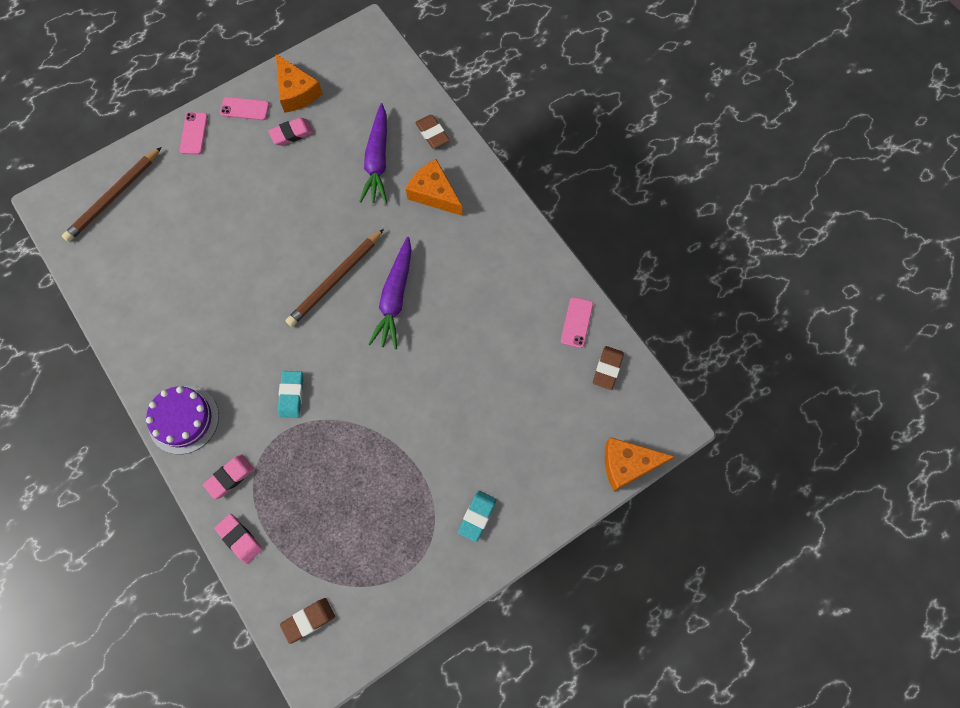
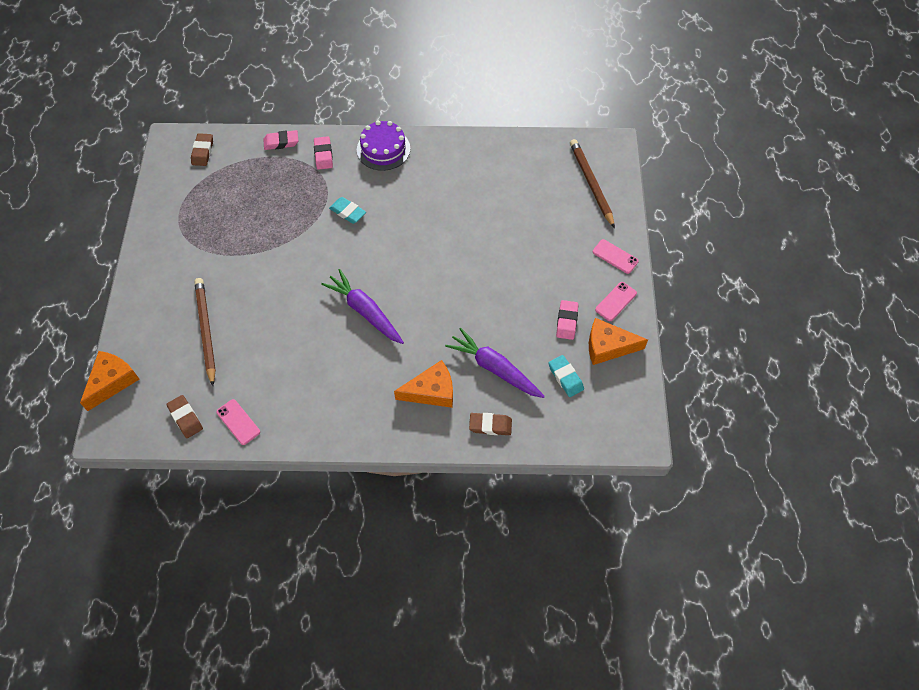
camera: 125 degrees right, 10 degrees down
brown pencil [286,229,384,327] -> brown pencil moved to [194,278,216,386]
turquoise eraser [458,491,497,542] -> turquoise eraser moved to [548,355,584,397]

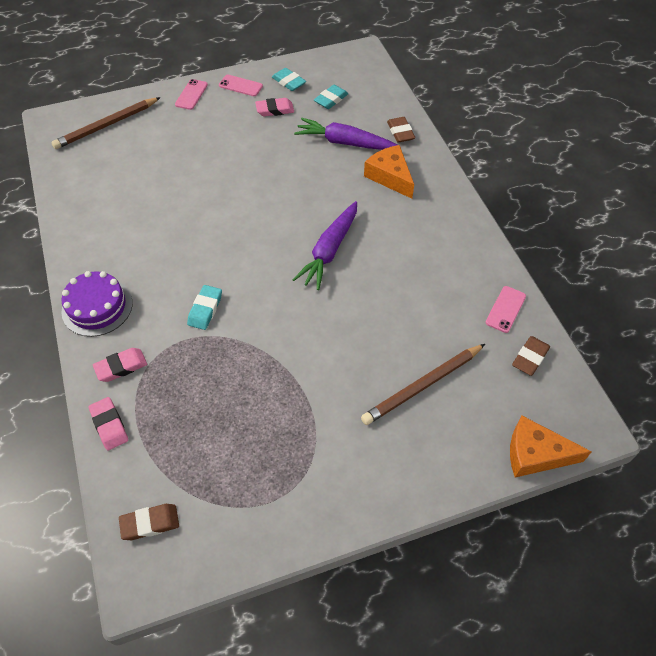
camera: 110 degrees left, 5 degrees down
purple carrot [445,327,545,398] -> purple carrot turned 90 degrees clockwise [294,118,397,150]
orange cheese [589,318,648,365] -> turquoise eraser [272,68,306,91]

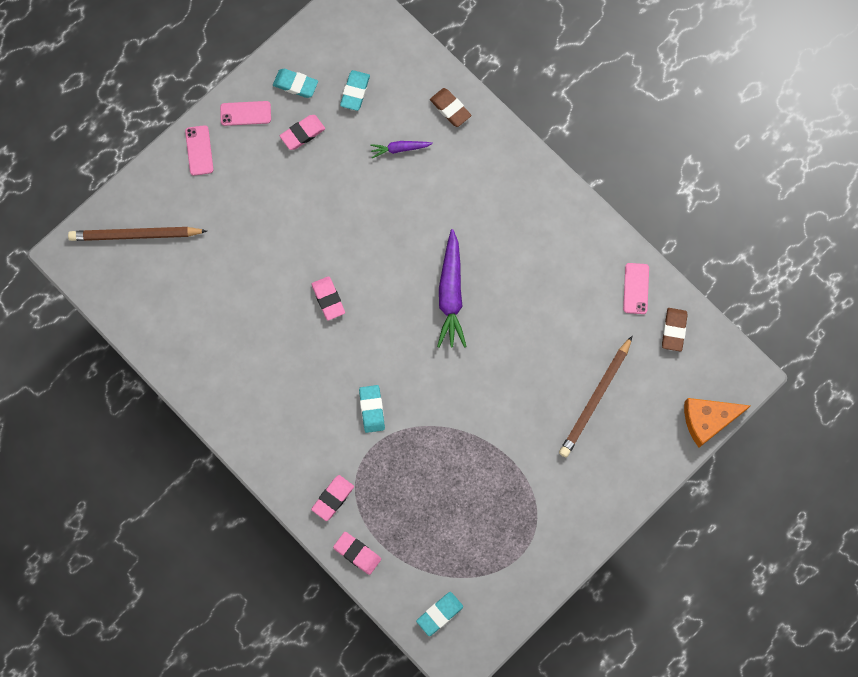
camera: 25 degrees left, 20 degrees up
brown pencil [51,97,161,149] -> brown pencil turned 60 degrees clockwise [68,227,207,241]
purple cake [61,271,133,337] -> none
brown eraser [119,504,179,540] -> turquoise eraser [416,592,463,636]
purple carrot [294,118,397,150] -> purple carrot [370,141,433,158], size x0.52
orange cheese [364,145,414,199] -> none
none -> pink eraser [311,276,345,320]

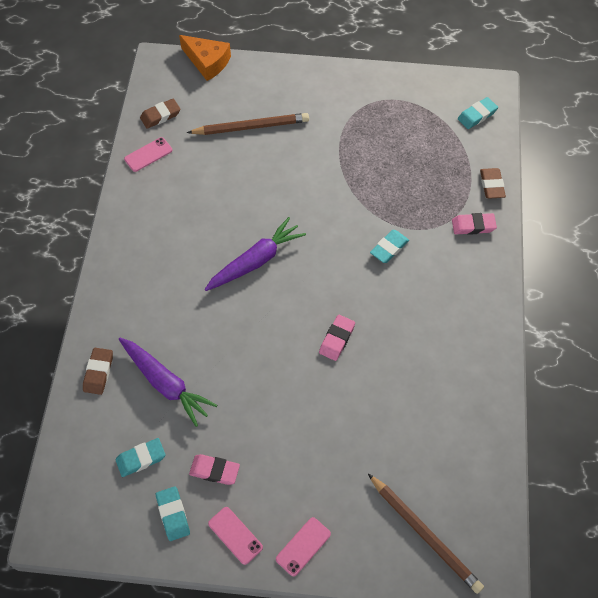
camera: 130 degrees left, 15 degrees down
pink eraser [333,532,381,575] -> brown eraser [480,168,506,199]
purple carrot [370,141,433,158] -> purple carrot [119,338,217,427], size x1.91
turquoise eraser [416,592,463,636] -> turquoise eraser turned 45 degrees counterclockwise [458,97,498,129]

